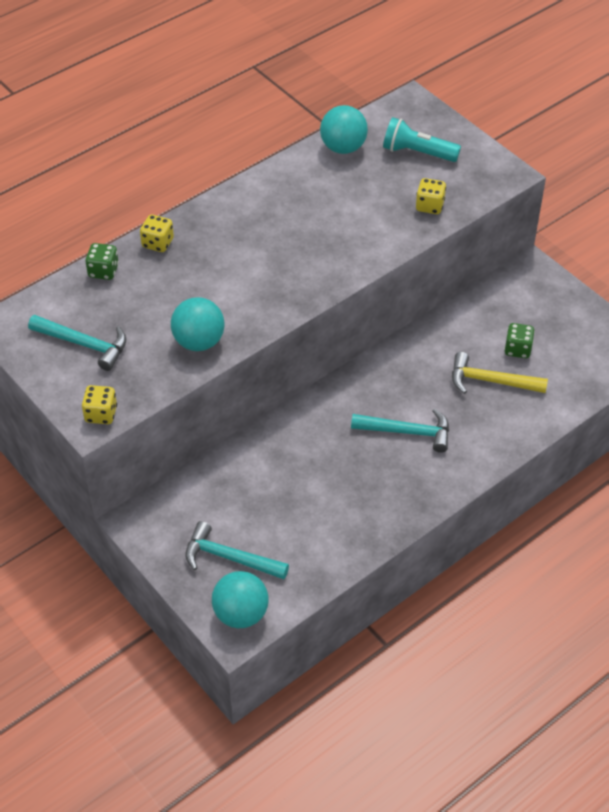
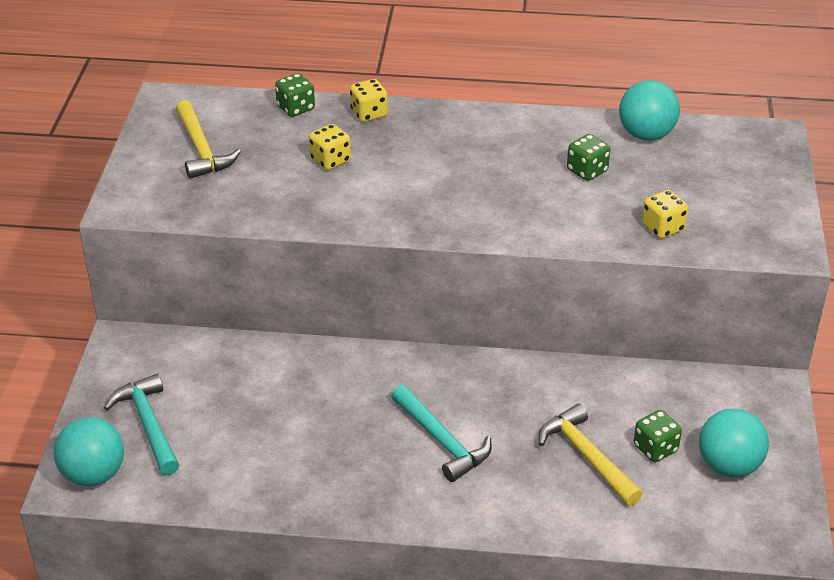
camera: 45 degrees right, 10 degrees down
turquoise hammer [28,315,126,371] -> yellow hammer [176,100,241,179]
yellow dice [82,385,117,424] -> yellow dice moved to [309,124,351,170]
turquoise ball [171,297,225,351] -> turquoise ball moved to [699,408,769,477]
turquoise flashlight [383,117,461,162] -> none
none -> green dice [567,134,610,181]

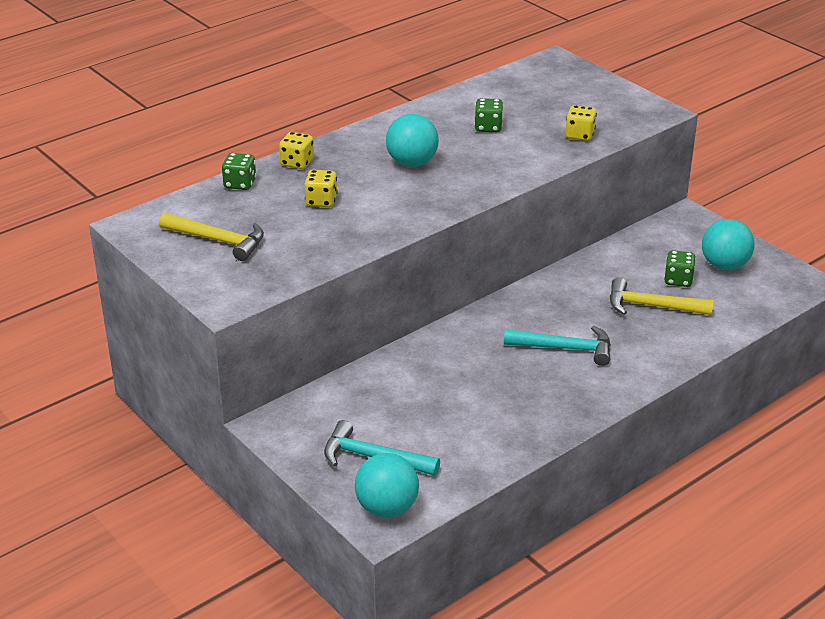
camera: 45 degrees left, 5 degrees down
turquoise ball [619,80,680,141] -> turquoise ball moved to [386,114,439,167]

